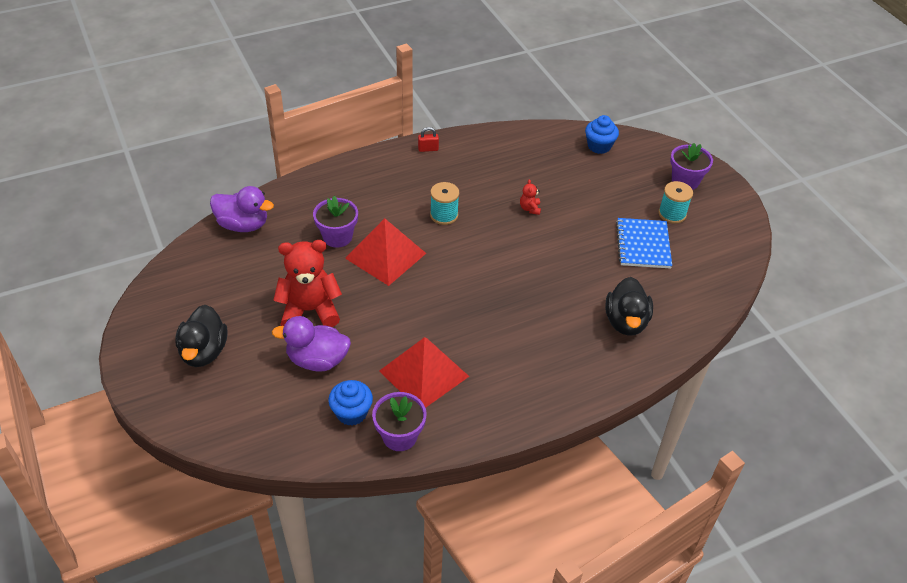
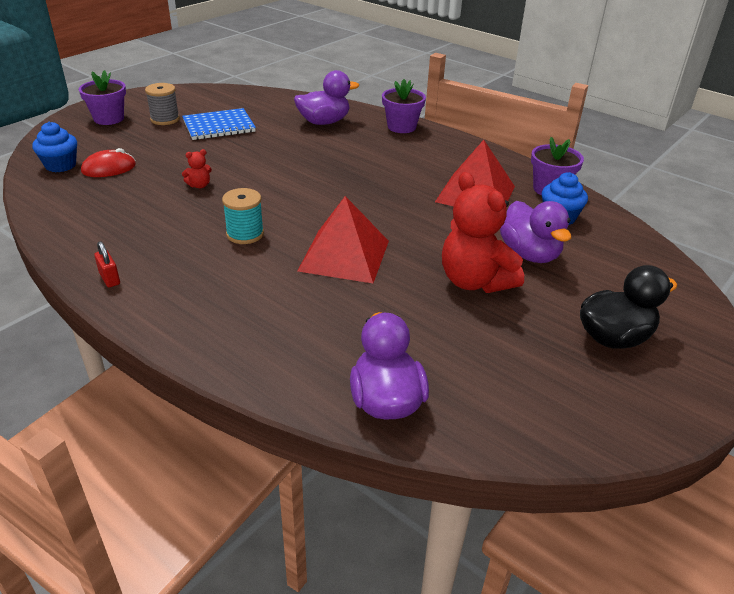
camera: 115 degrees left, 10 degrees down
purple flower pot [313,196,358,248] -> purple flower pot moved to [382,79,426,133]
black duck [605,277,653,336] -> purple duck [294,70,359,125]
turquoise spool [658,181,693,224] -> grey spool [145,83,180,125]
none -> red mouse [81,148,136,177]

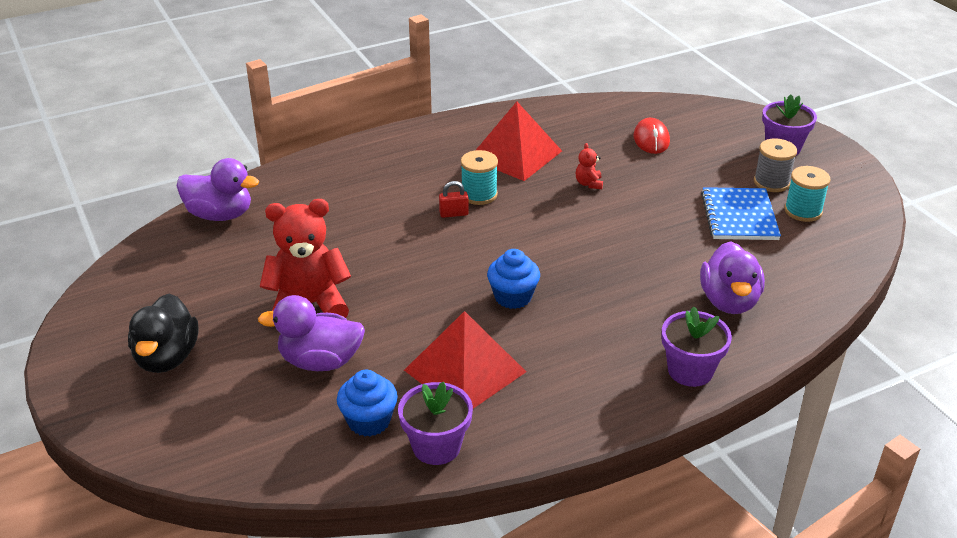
camera: 115 degrees right, 0 degrees up
blue cupcake [32,122,77,172] -> blue cupcake moved to [487,249,540,309]
red padlock [94,241,120,287] -> red padlock moved to [439,181,469,218]
red pyramid [298,196,389,283] -> red pyramid moved to [476,102,562,181]
none -> turquoise spool [784,166,830,222]

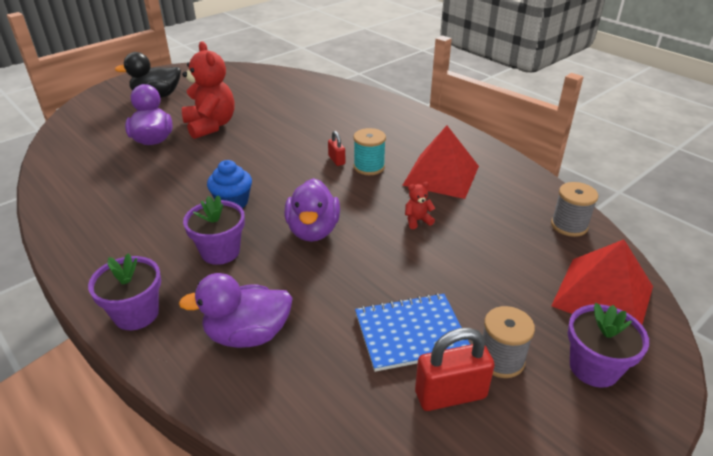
camera: 75 degrees right, 0 degrees up
purple duck [177,158,259,221] -> purple duck moved to [284,178,340,242]
blue cupcake [337,370,398,437] -> none
purple flower pot [398,382,473,465] -> purple flower pot moved to [183,195,245,265]
red pyramid [404,311,526,409] -> red pyramid moved to [551,240,653,324]
red mouse [633,118,670,154] -> none
turquoise spool [784,166,830,222] -> red padlock [415,328,495,411]
none -> grey spool [551,182,598,237]

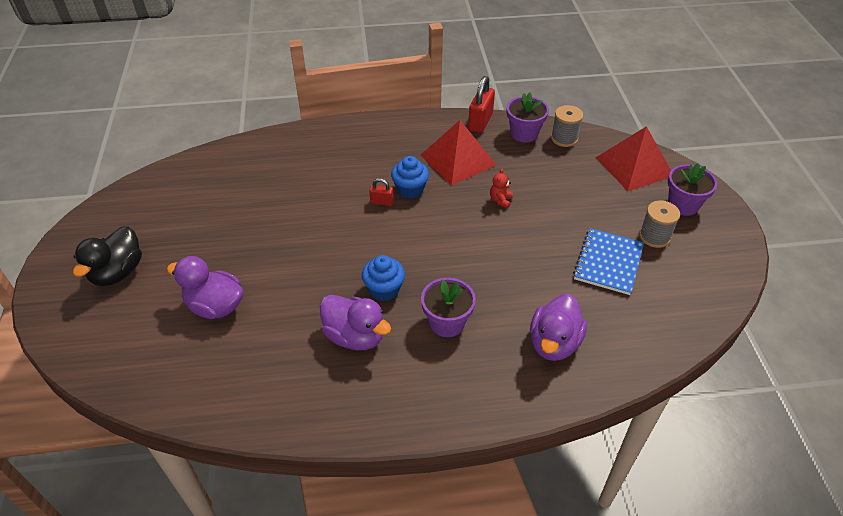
camera: 55 degrees left, 10 degrees up
purple flower pot [88,253,161,330] -> purple flower pot moved to [507,92,549,143]
red teddy bear [182,41,235,139] -> none
purple duck [284,178,340,242] -> purple duck moved to [320,295,391,350]
turquoise spool [353,128,386,175] -> blue cupcake [391,156,429,198]
red padlock [415,328,495,411] -> red padlock moved to [468,76,495,133]

